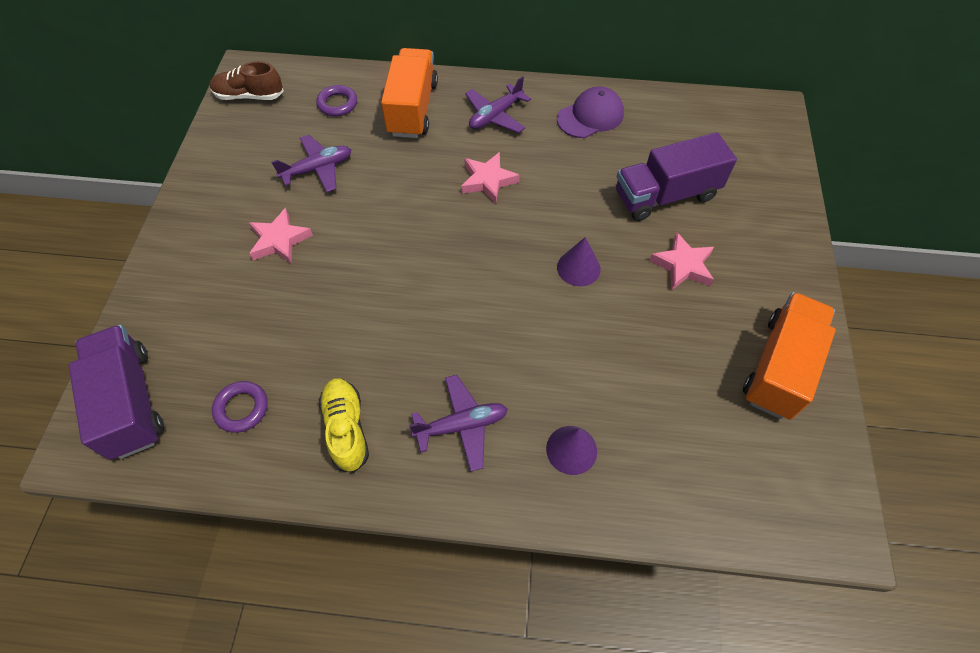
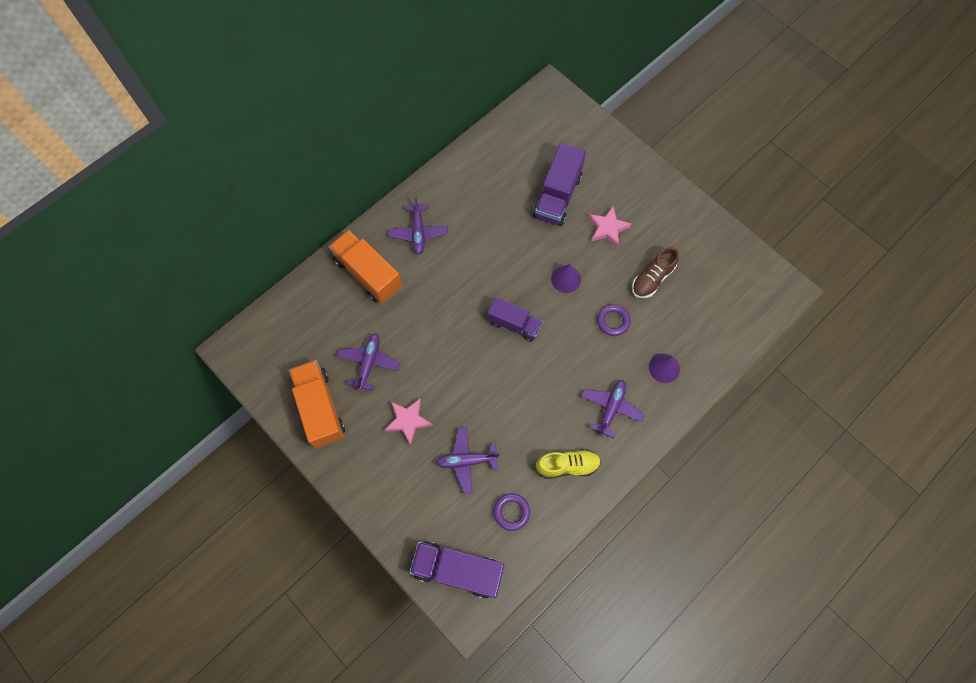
camera: 50 degrees left, 10 degrees up
brown shoe [210,61,284,100] -> brown shoe moved to [632,247,679,298]
purple ring [316,85,357,116] -> purple ring moved to [597,304,631,336]
yellow shoe [319,378,369,473] -> yellow shoe turned 150 degrees clockwise [536,449,601,479]
pink star [461,152,520,204] -> none
purple cap [557,86,624,138] -> none
orange truck [743,292,836,420] -> orange truck moved to [289,360,345,448]
none -> purple plane [435,427,500,494]
none -> purple truck [488,297,543,342]

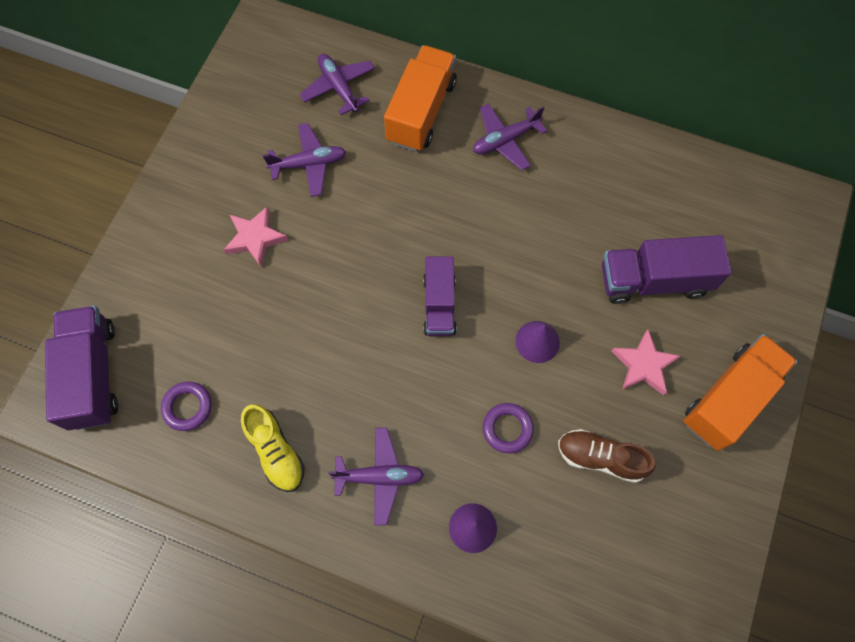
camera: 65 degrees right, 0 degrees up
orange truck [289,360,345,448] -> orange truck moved to [684,334,797,451]
purple plane [435,427,500,494] -> purple plane moved to [299,54,375,115]

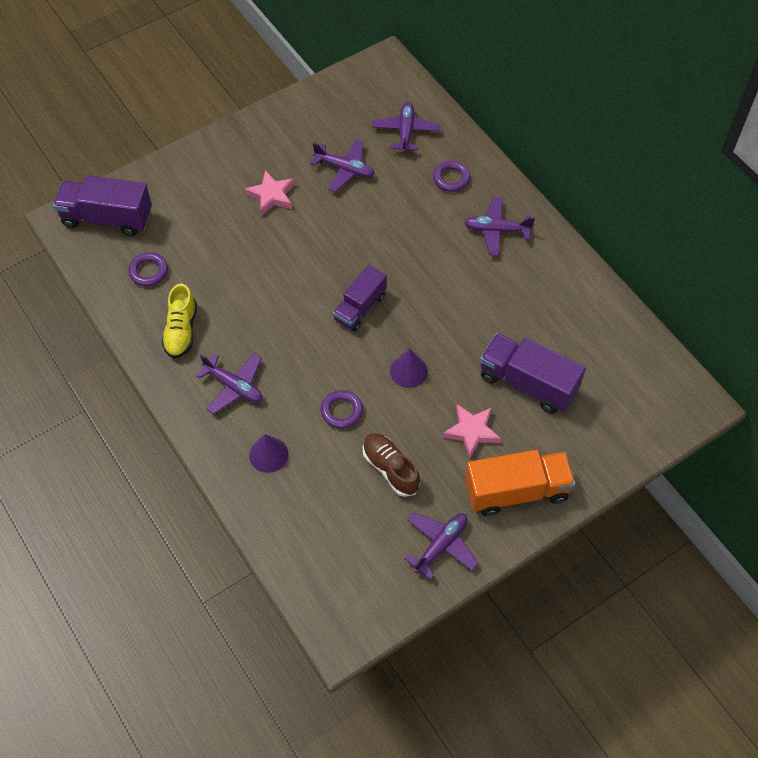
camera: 35 degrees right, 10 degrees down
purple truck [45,306,118,430] -> purple truck turned 105 degrees counterclockwise [53,175,152,236]
orange truck [384,45,457,152] -> purple ring [433,161,470,192]
none -> purple plane [405,513,479,580]

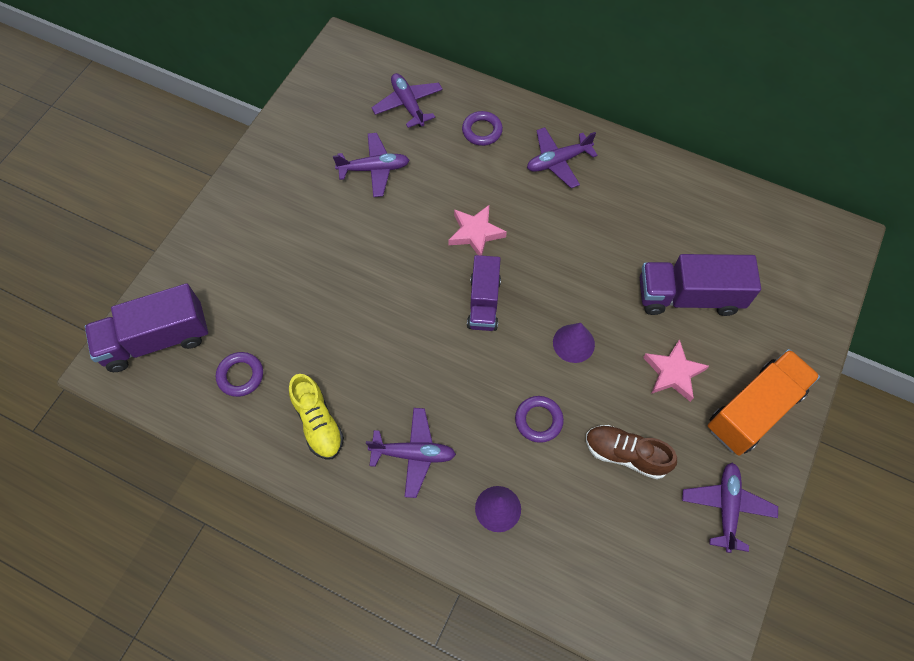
camera: 30 degrees left, 5 degrees up
pink star [244,170,295,216] -> pink star moved to [449,205,507,256]

